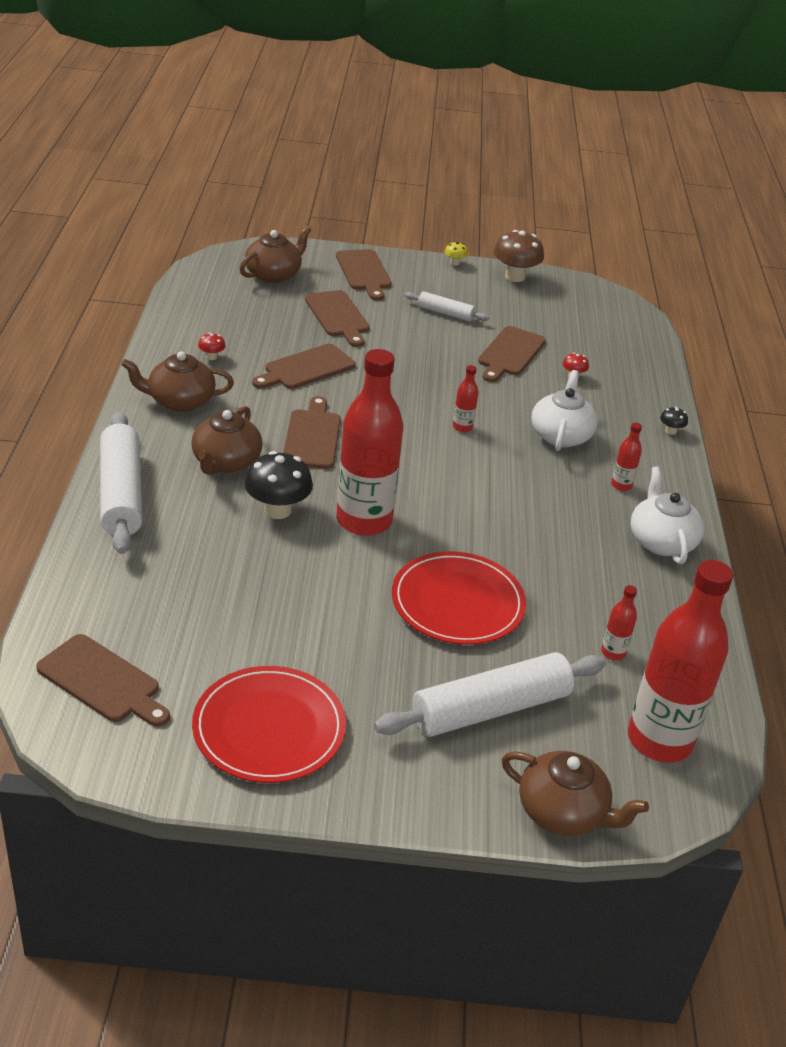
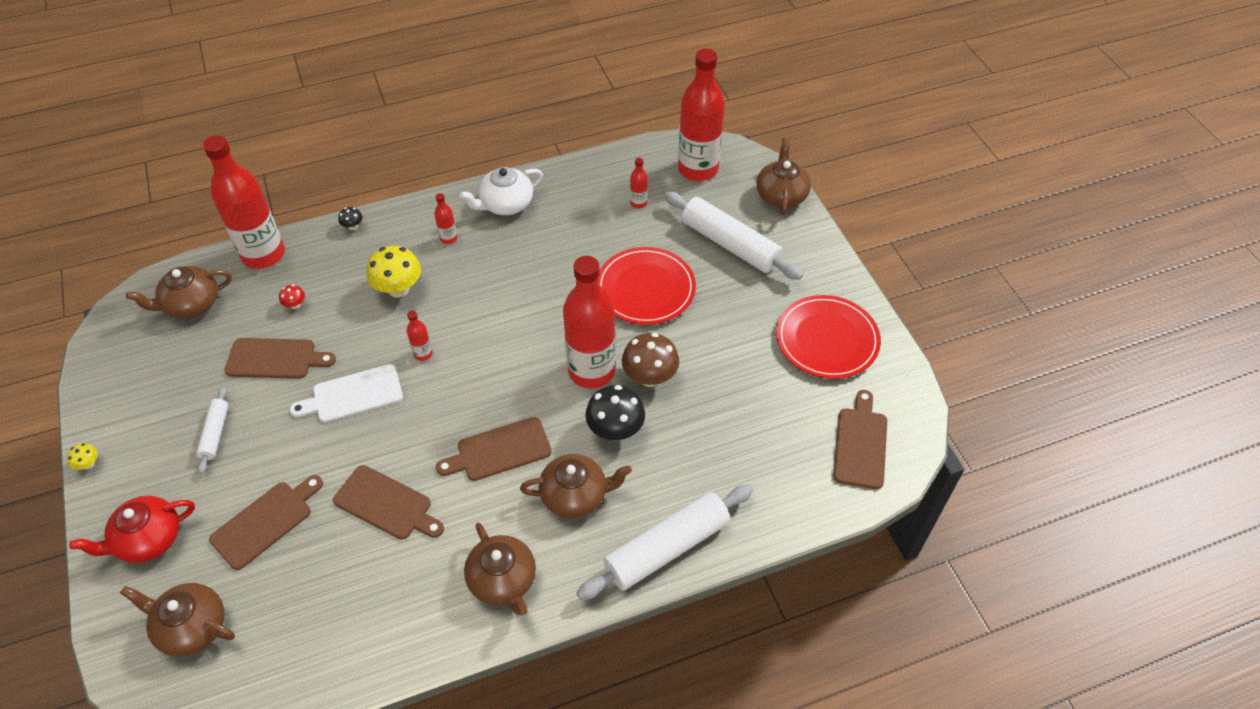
camera: 110 degrees left, 15 degrees up
red mushroom [198,333,225,360] -> none
brown cutting board [336,249,392,300] -> red teapot [69,496,195,563]
brown mushroom [494,230,544,282] -> brown mushroom moved to [622,333,679,387]
white teapot [531,370,597,451] -> yellow mushroom [366,246,421,298]
none -> brown teapot [126,266,232,319]
none -> red bottle [203,135,285,269]
none -> white cutting board [290,364,403,423]

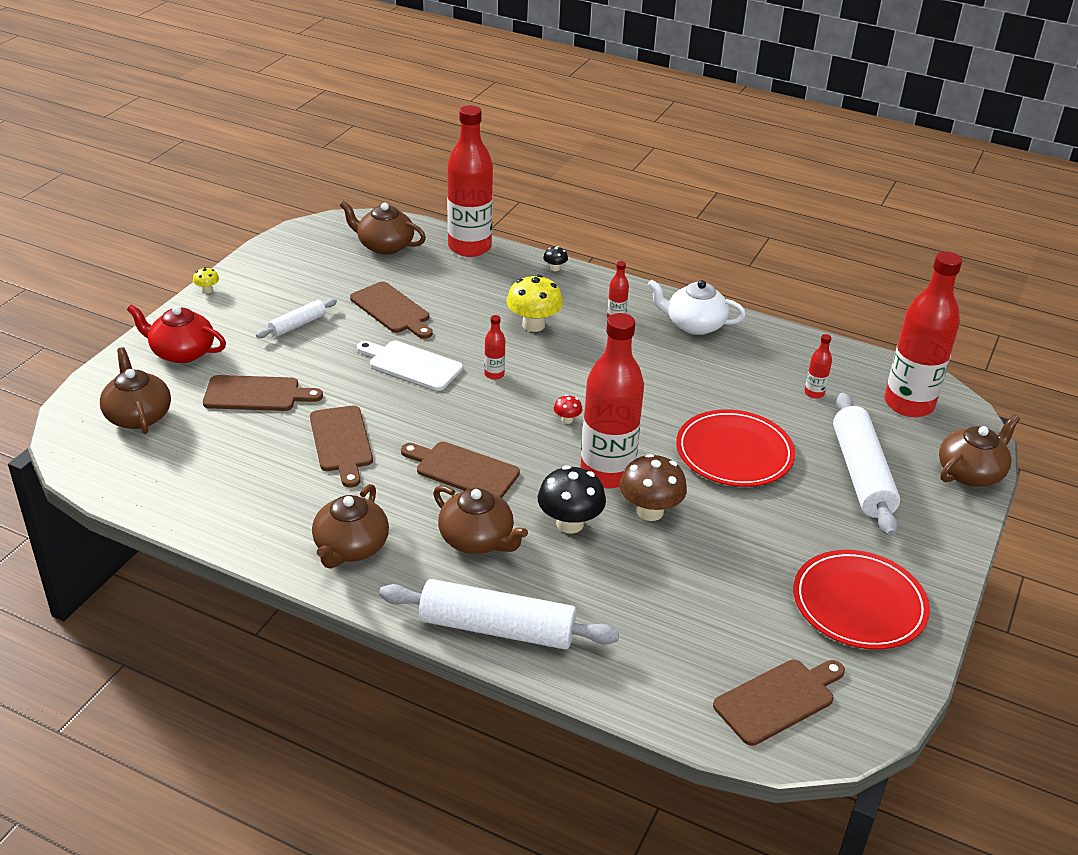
camera: 45 degrees right, 15 degrees down
red mushroom [279,285,305,309] -> red mushroom moved to [554,395,582,424]

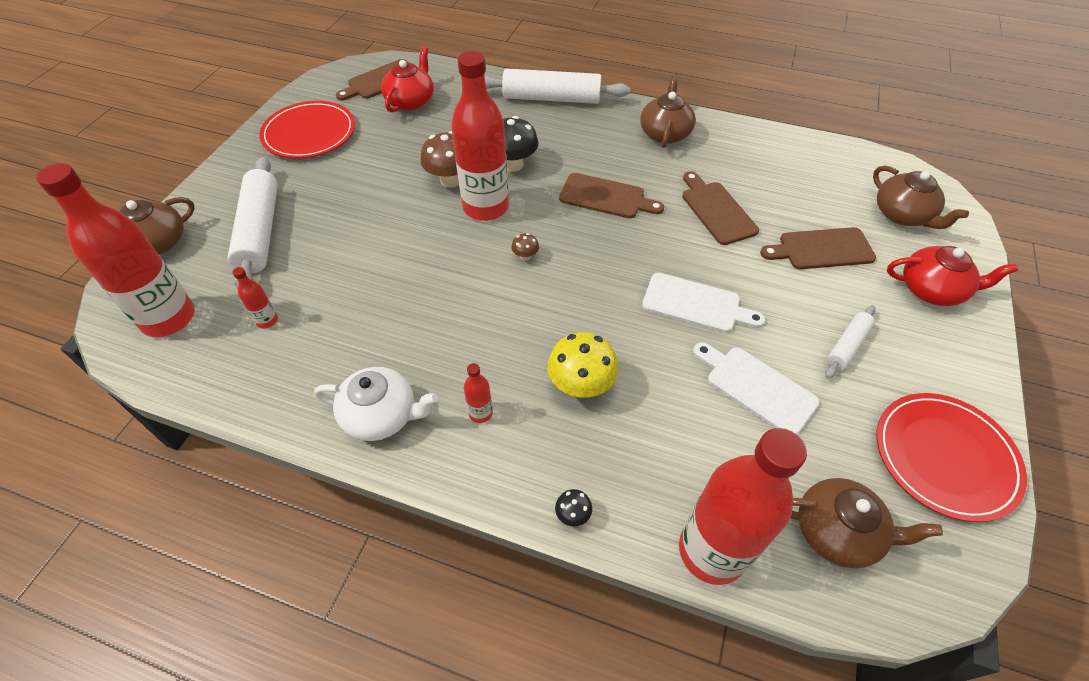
camera: 175 degrees right, 15 degrees up
yellow mushroom [193,267,219,293] -> none
brown cutting board [350,282,433,339] -> white cutting board [693,342,820,434]
brown teapot [433,485,528,554] -> none
red bottle [484,315,505,380] -> none
red mushroom [554,395,582,424] -> brown mushroom [511,233,539,261]
red plate [676,409,795,487] -> red plate moved to [877,393,1027,522]
none -> red teapot [381,47,434,112]

